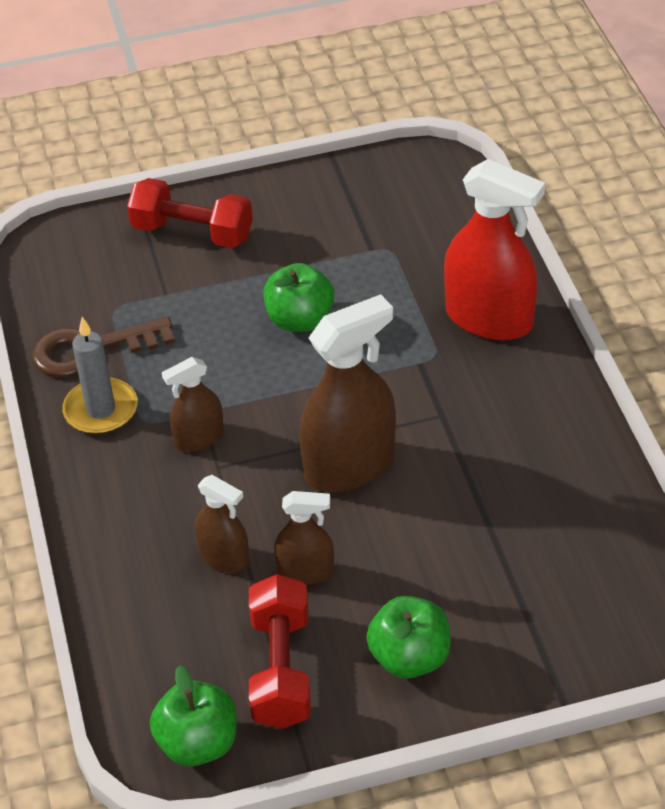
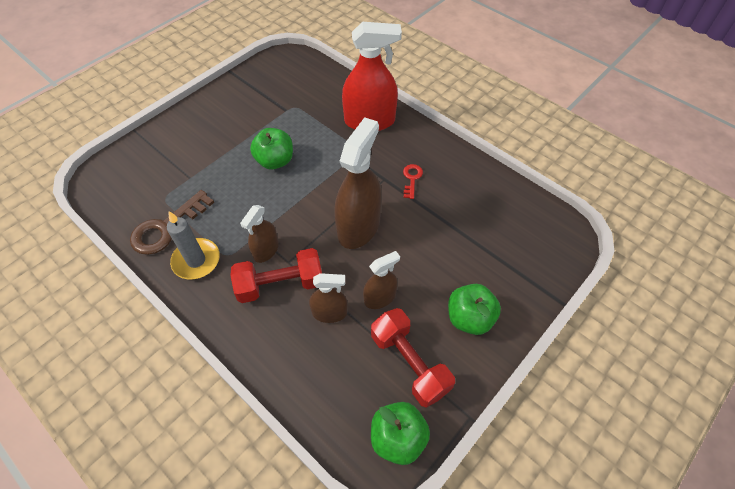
camera: 35 degrees left, 10 degrees up
red dumbbell [127,178,253,248] -> red dumbbell moved to [231,248,322,303]
none -> red key [403,164,423,199]

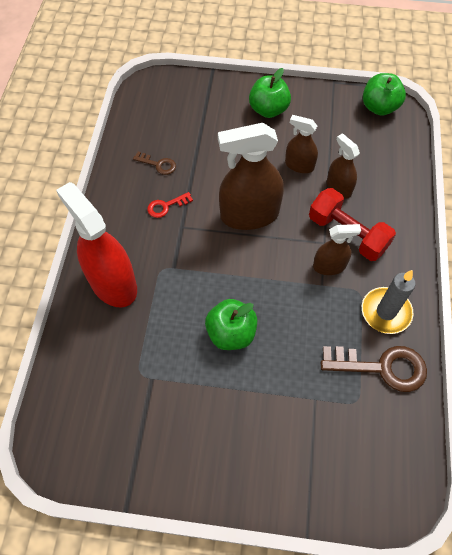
camera: 125 degrees left, 5 degrees up
red dumbbell [371,308,455,408] -> none
none -> brown key [133,152,176,175]

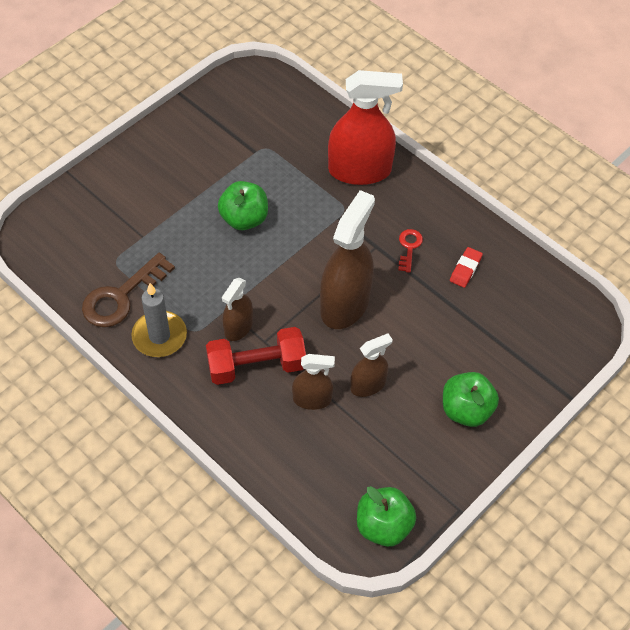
camera: 125 degrees right, 5 degrees down
brown key [133,152,176,175] -> red eraser [450,247,483,288]

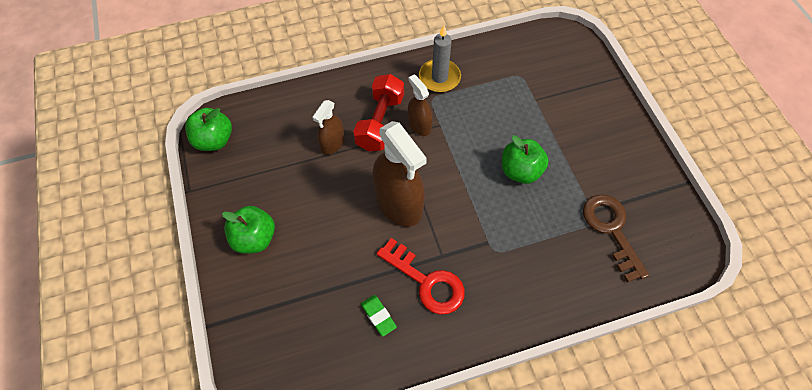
camera: 120 degrees right, 5 degrees up
brown key [82,253,175,328] -> brown key moved to [583,195,649,283]
red spray bottle [328,70,403,185] -> none
brown spray bottle [350,333,393,397] -> none
red key [398,229,423,273] -> red key [377,238,465,315], size x1.93
red eraser [450,247,483,288] -> green eraser [361,295,397,336]

